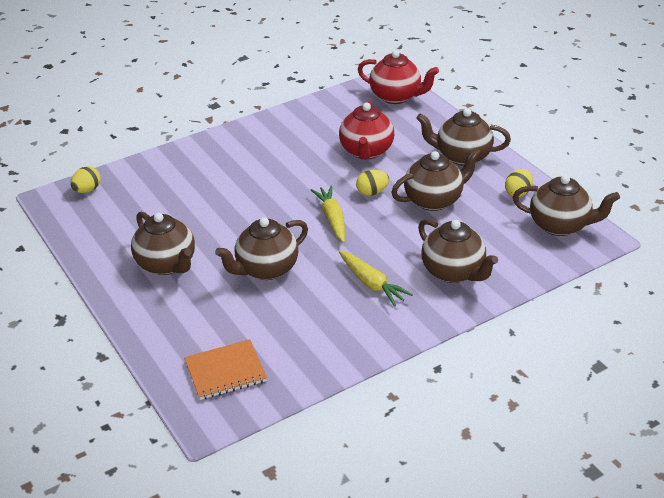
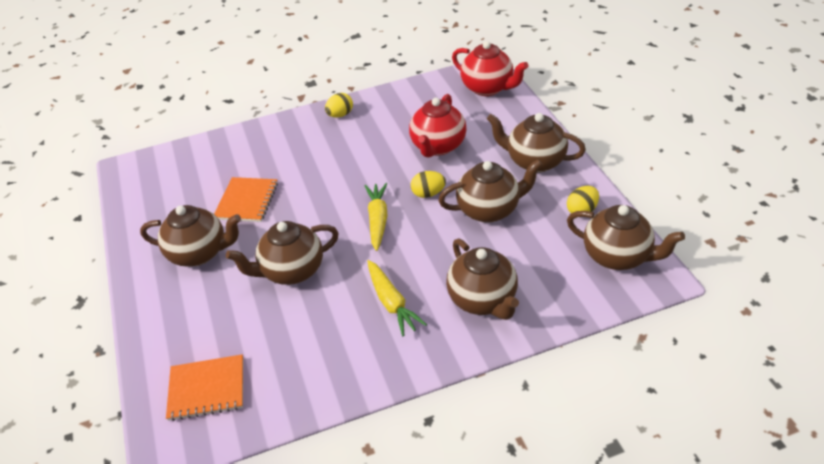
camera: 15 degrees right, 5 degrees up
yellow egg [70,166,101,193] -> yellow egg moved to [325,93,353,117]
brown teapot [131,212,195,275] -> brown teapot turned 60 degrees counterclockwise [140,205,241,267]
none -> orange notebook [214,177,278,222]

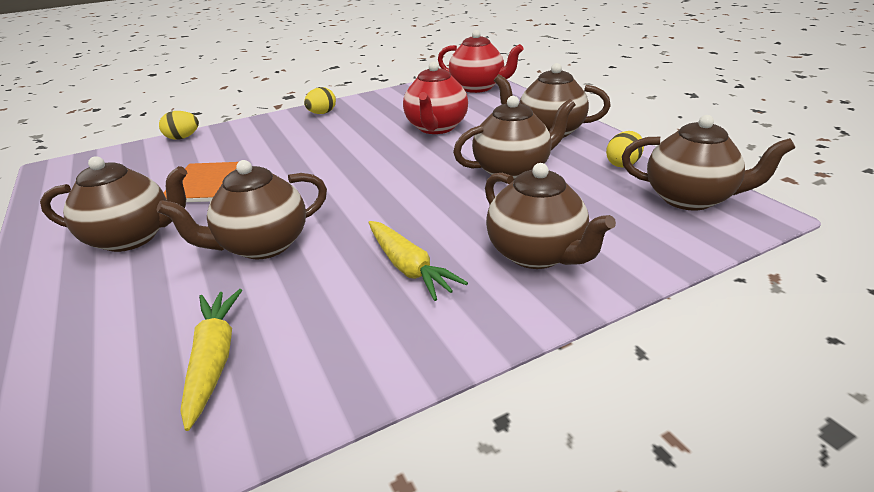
camera: 10 degrees left, 10 degrees down
orange notebook [166,354,243,421] -> none
yellow carrot [364,183,388,251] -> yellow carrot moved to [181,289,242,431]
yellow egg [411,171,446,198] -> yellow egg moved to [159,111,199,140]

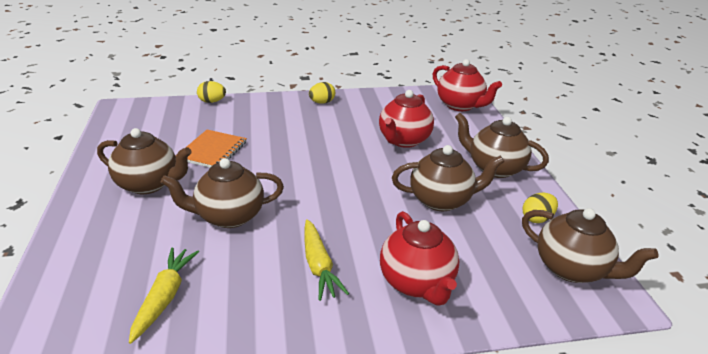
camera: 15 degrees right, 0 degrees up
brown teapot [485,163,616,269] -> red teapot [380,211,459,306]

